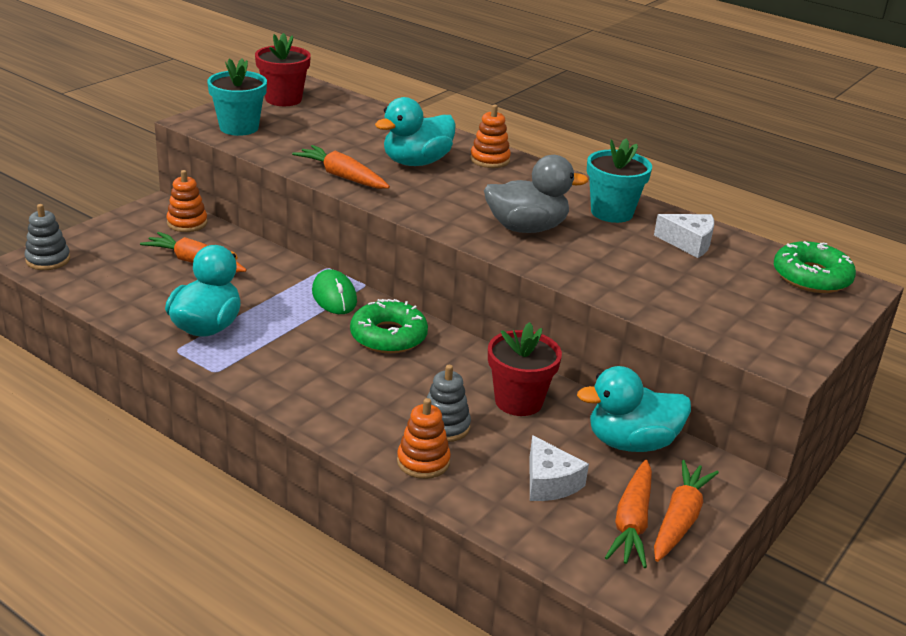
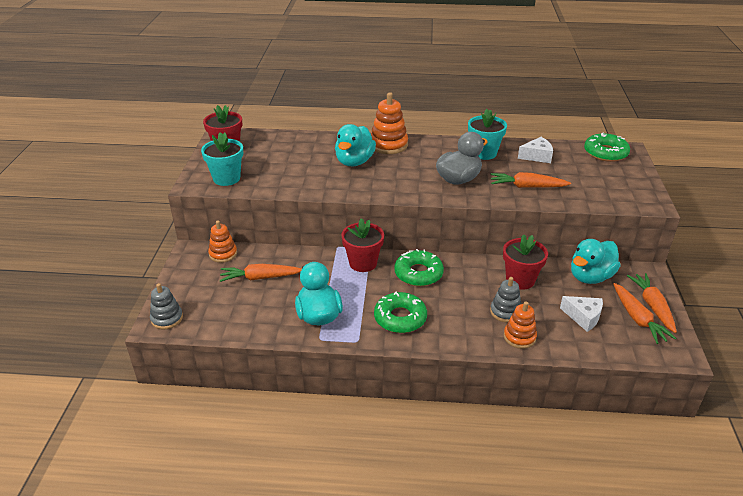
camera: 30 degrees left, 5 degrees up
orange carrot [292,145,390,189] -> orange carrot moved to [491,172,571,188]
green mouse [312,269,357,314] -> red flower pot [341,218,384,272]
orange stacking toy [470,105,511,168] -> orange stacking toy [371,92,408,154], size x1.52
none -> green donut [374,292,427,333]

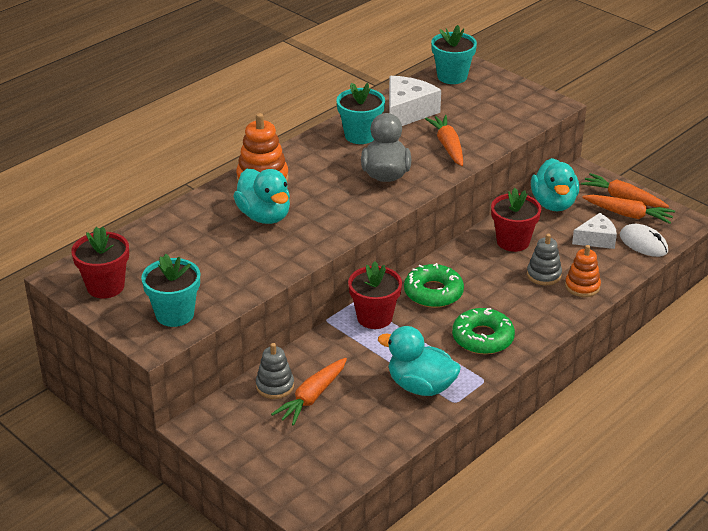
camera: 50 degrees left, 0 degrees up
grey stacking toy [150,283,183,330] -> grey stacking toy moved to [256,343,294,399]
orange stacking toy [208,220,237,263] -> none
orange carrot [491,172,571,188] -> orange carrot turned 120 degrees clockwise [425,115,463,166]
white cheese [518,137,553,163] -> white cheese [389,76,441,126], size x1.56
green donut [584,132,630,162] -> turquoise flower pot [431,25,477,84]
none -> white mouse [620,224,668,257]

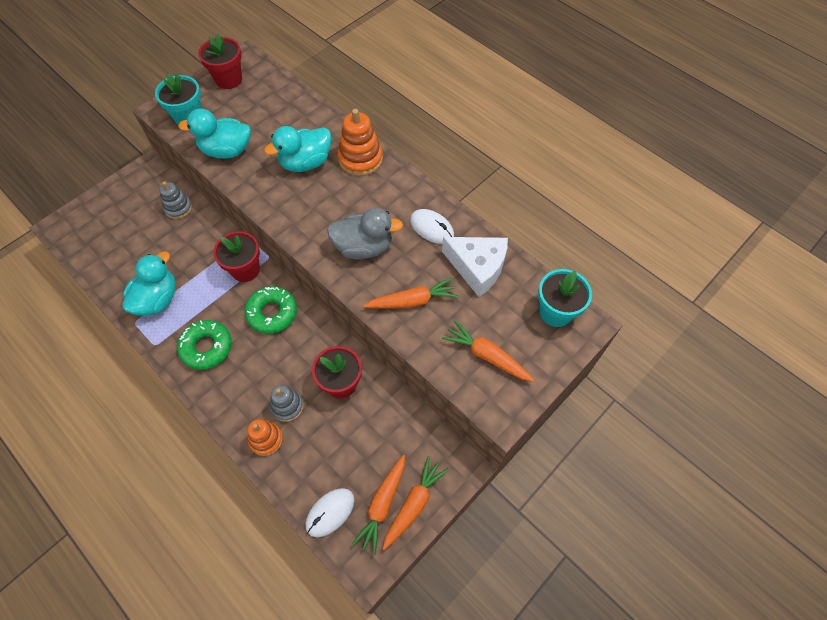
camera: 90 degrees right, 25 degrees up
orange carrot [271,358,347,426] -> orange carrot moved to [442,320,534,382]
turquoise flower pot [336,83,385,144] -> white mouse [410,209,454,244]
turquoise duck [531,158,579,211] -> turquoise duck moved to [178,109,251,159]
white cheese [572,213,617,249] -> none

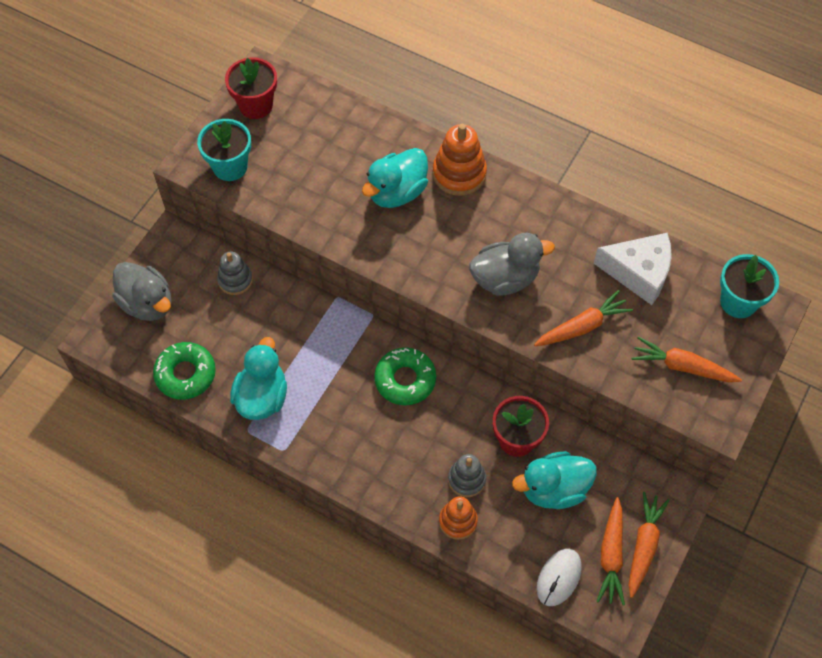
camera: 15 degrees left, 0 degrees up
green donut [177,320,232,370] -> green donut moved to [153,342,216,400]
turquoise duck [178,109,251,159] -> turquoise duck moved to [512,451,597,509]
red flower pot [213,231,260,282] -> none
white mouse [410,209,454,244] -> none
none -> grey duck [112,262,171,321]

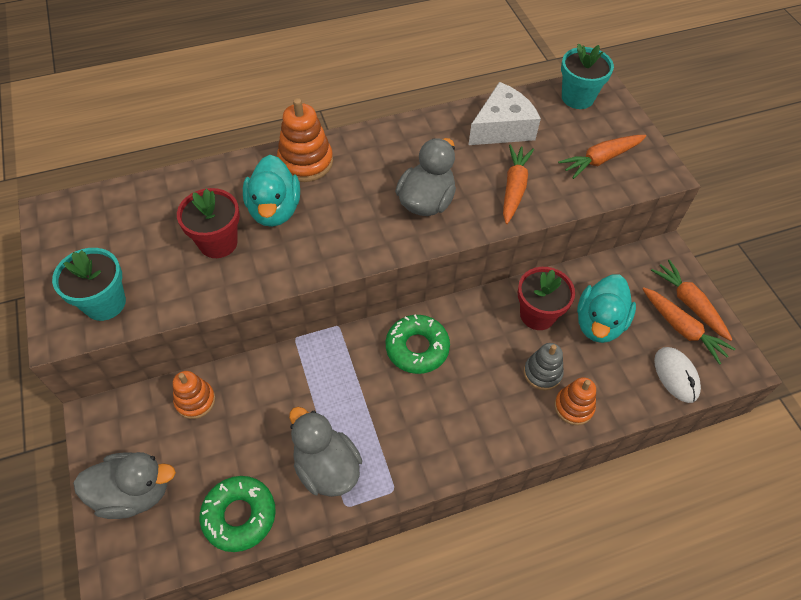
camera: 50 degrees left, 5 degrees down
grey stacking toy [217,252,253,295] -> orange stacking toy [173,371,215,419]
red flower pot [225,57,277,119] -> red flower pot moved to [177,188,240,258]
turquoise duck [230,337,287,420] -> grey duck [289,407,362,497]

